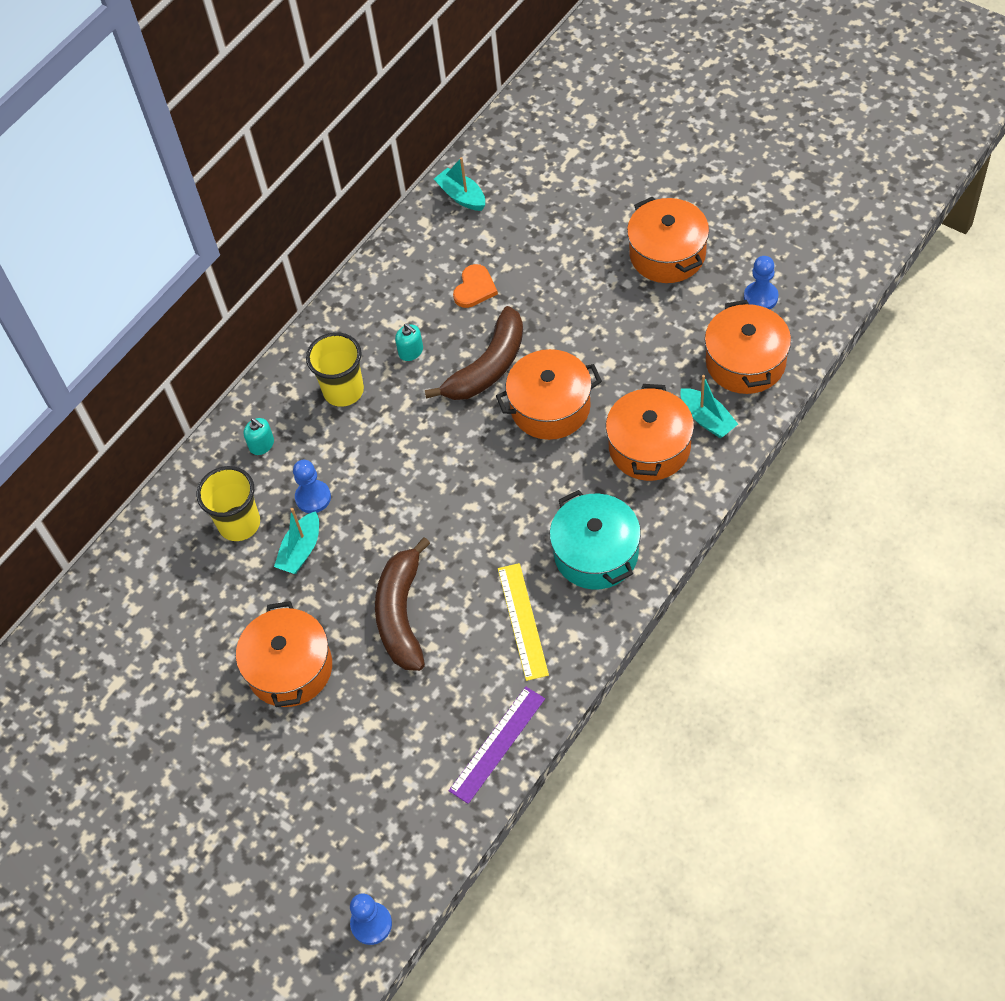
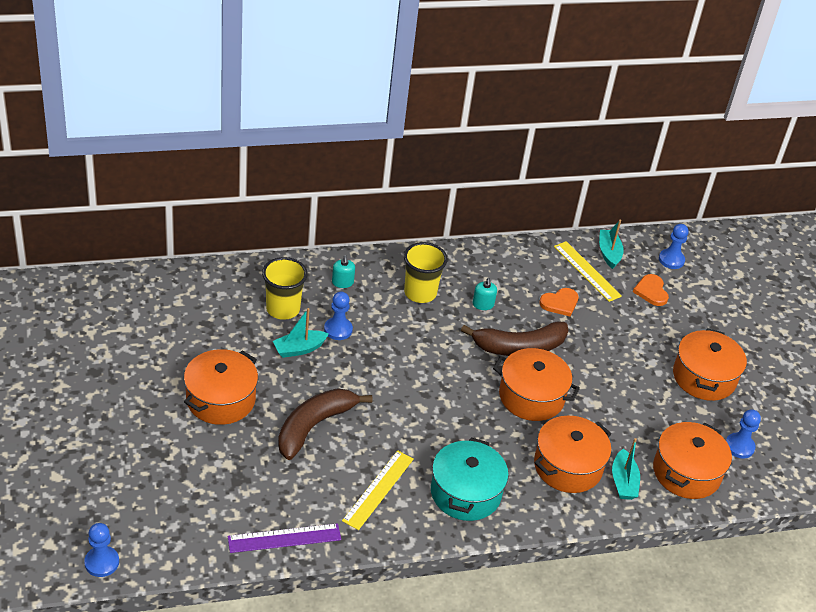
camera: 30 degrees right, 15 degrees down
none -> yellow ruler [554,241,622,302]
none -> orange heart [633,274,669,306]
none -> blue pawn [659,224,689,269]

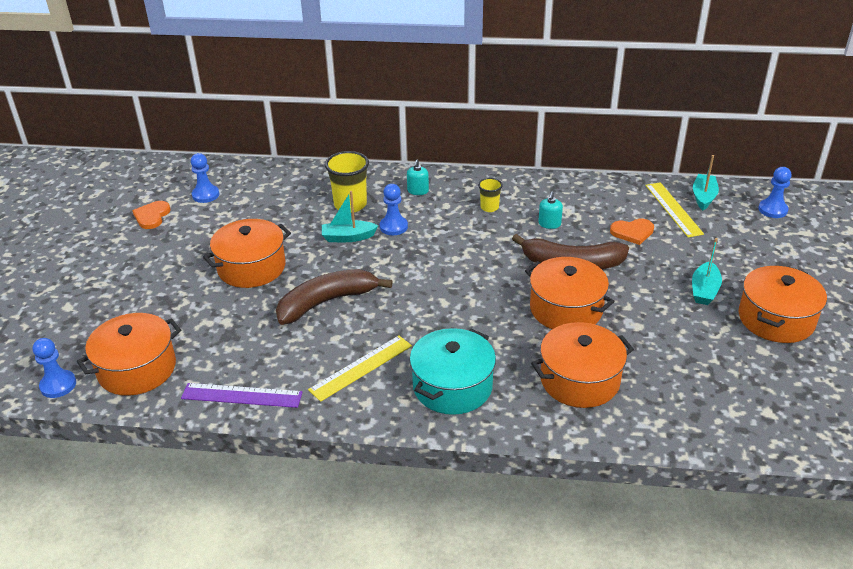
camera: 25 degrees right, 5 degrees down
yellow cup [404,242,448,303] -> yellow cup [478,178,503,212], size x0.56
turquoise boat [612,438,640,500] -> turquoise boat moved to [692,238,722,305]
orange heart [633,274,669,306] -> orange heart moved to [132,201,171,229]
orange pot [653,422,732,499] -> orange pot moved to [77,313,181,396]
blue pawn [726,409,761,458] -> blue pawn moved to [191,153,219,203]

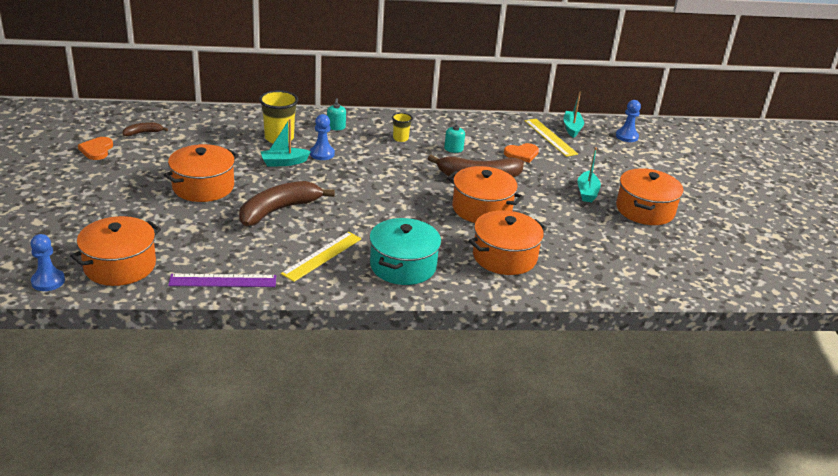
camera: 15 degrees left, 5 degrees down
blue pawn [191,153,219,203] -> brown banana [122,122,168,136]

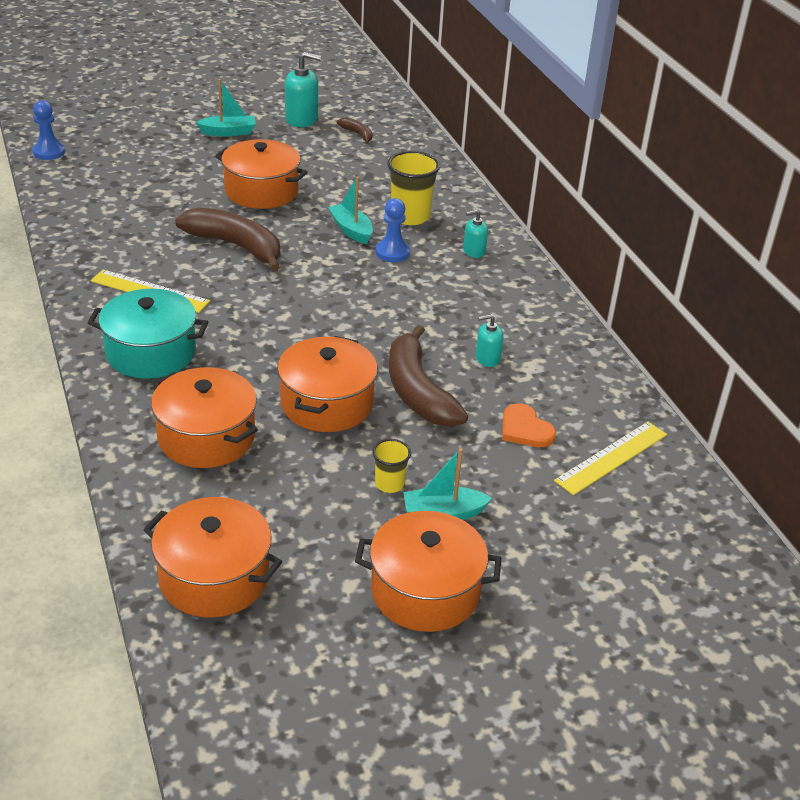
camera: 75 degrees right, 5 degrees up
orange pot [70,216,161,286] -> orange pot moved to [143,497,282,617]
orange heart [78,137,113,160] -> turquoise soap dispenser [285,52,321,127]
purple ruler [168,274,276,287] -> none
yellow cup [392,113,413,142] -> yellow cup moved to [372,439,411,493]
turquoise boat [564,92,584,138] -> turquoise boat moved to [196,79,256,136]
blue pawn [616,100,641,142] -> none

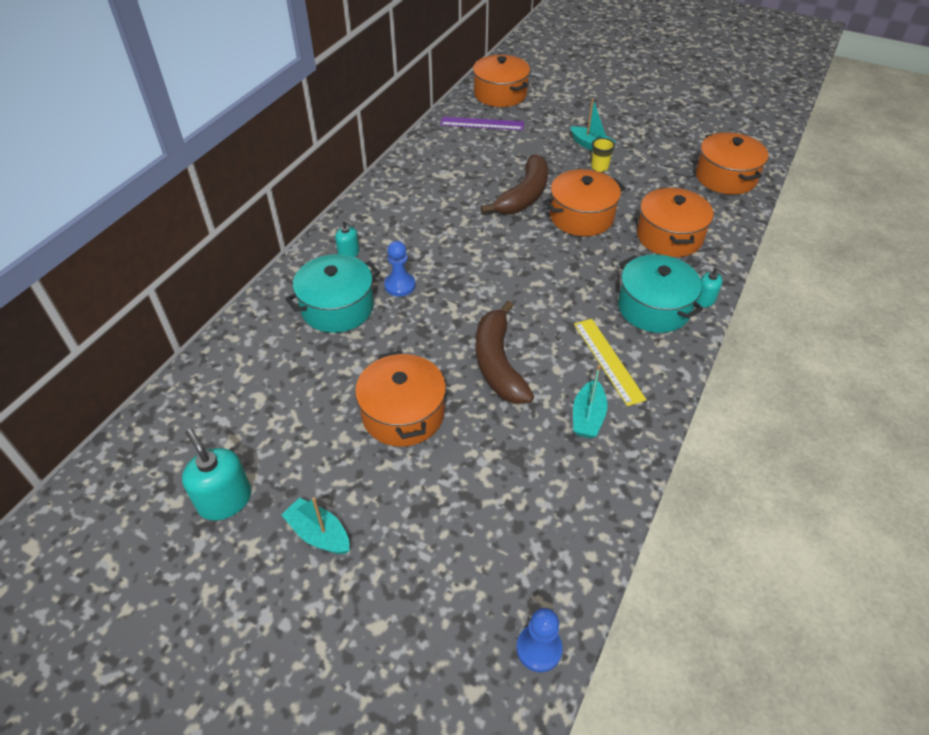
camera: 130 degrees left, 10 degrees up
turquoise boat [328,176,373,244] -> turquoise boat moved to [573,365,607,439]
brown banana [337,117,373,144] -> none
orange pot [355,511,501,632] -> orange pot moved to [473,55,530,107]
yellow cup [387,151,440,225] -> turquoise pot [285,254,380,333]
turquoise soap dispenser [476,314,504,367] -> turquoise soap dispenser moved to [696,267,728,307]
orange heart [502,403,556,447] -> none
yellow ruler [554,422,667,495] -> purple ruler [440,117,524,130]

